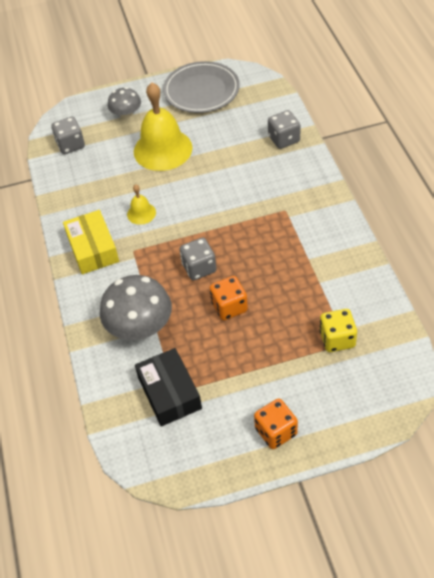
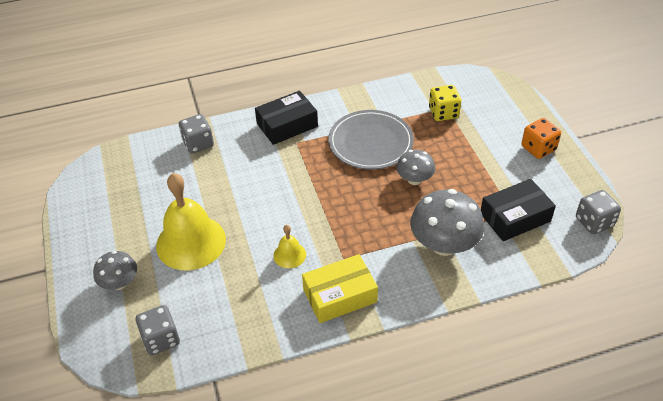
camera: 95 degrees left, 5 degrees down
grey plate [163,61,240,113] -> grey plate moved to [328,110,414,170]
grey dice [180,238,217,281] -> grey dice moved to [576,190,621,234]
orange dice [210,276,248,320] -> grey mushroom [396,150,435,185]
none -> black box [255,91,318,145]

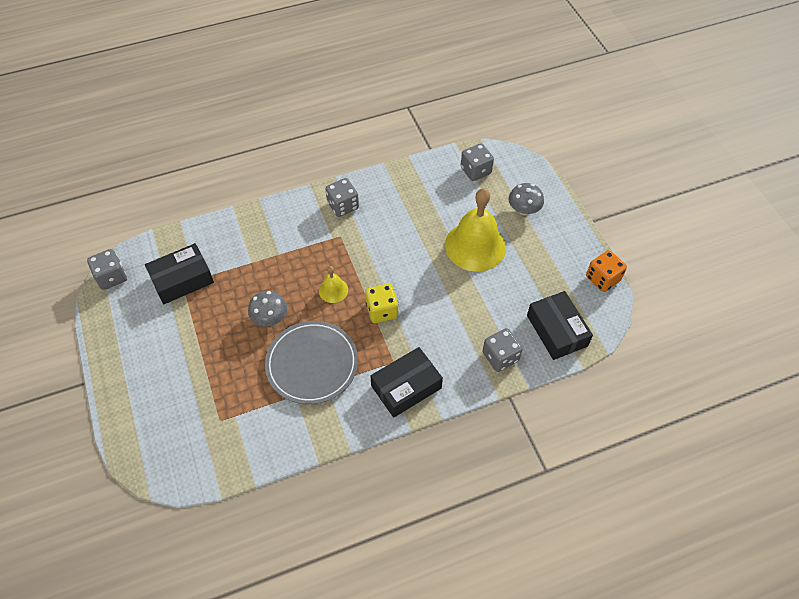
camera: 175 degrees right, 10 degrees up
yellow bell [273,225,306,268] -> yellow bell moved to [319,266,348,303]
yellow box [302,254,378,323] -> grey dice [325,178,359,217]
grey mushroom [410,189,484,256] -> none
yellow dice [429,85,461,121] -> yellow dice moved to [365,284,398,323]
orange dice [521,118,561,159] -> orange dice moved to [586,250,627,292]
none -> black box [527,291,593,360]

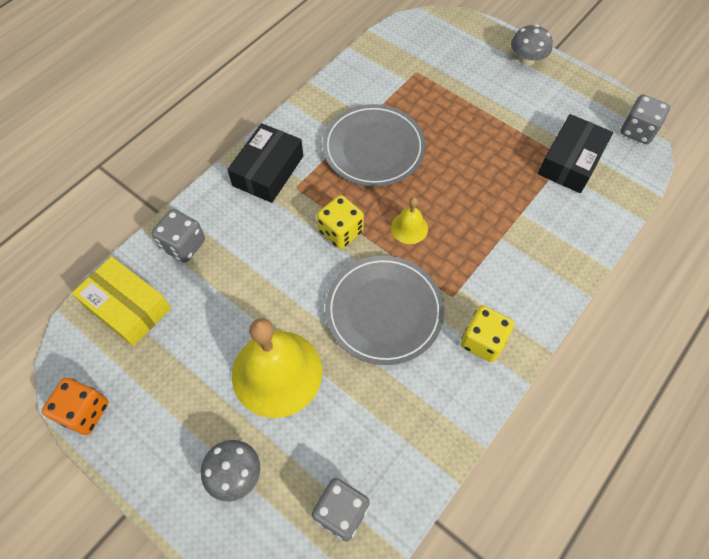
camera: 150 degrees right, 5 degrees up
grey mushroom [248,291,287,327] -> grey mushroom moved to [511,24,553,66]
grey dice [325,178,359,217] -> yellow dice [461,305,514,362]
black box [527,291,593,360] -> yellow box [72,256,171,346]
none -> grey plate [325,256,444,365]

